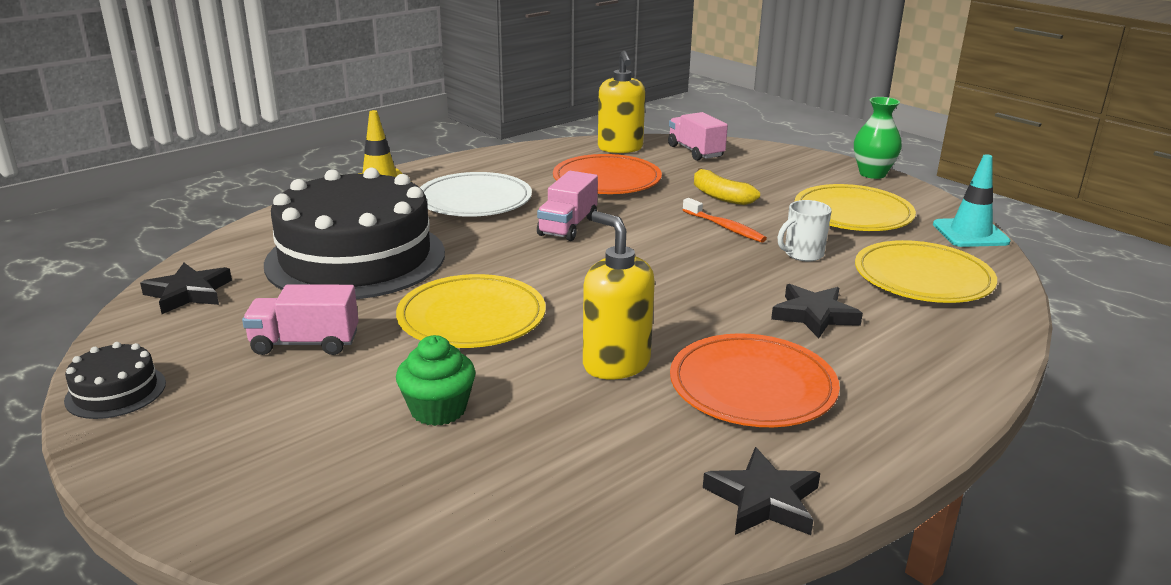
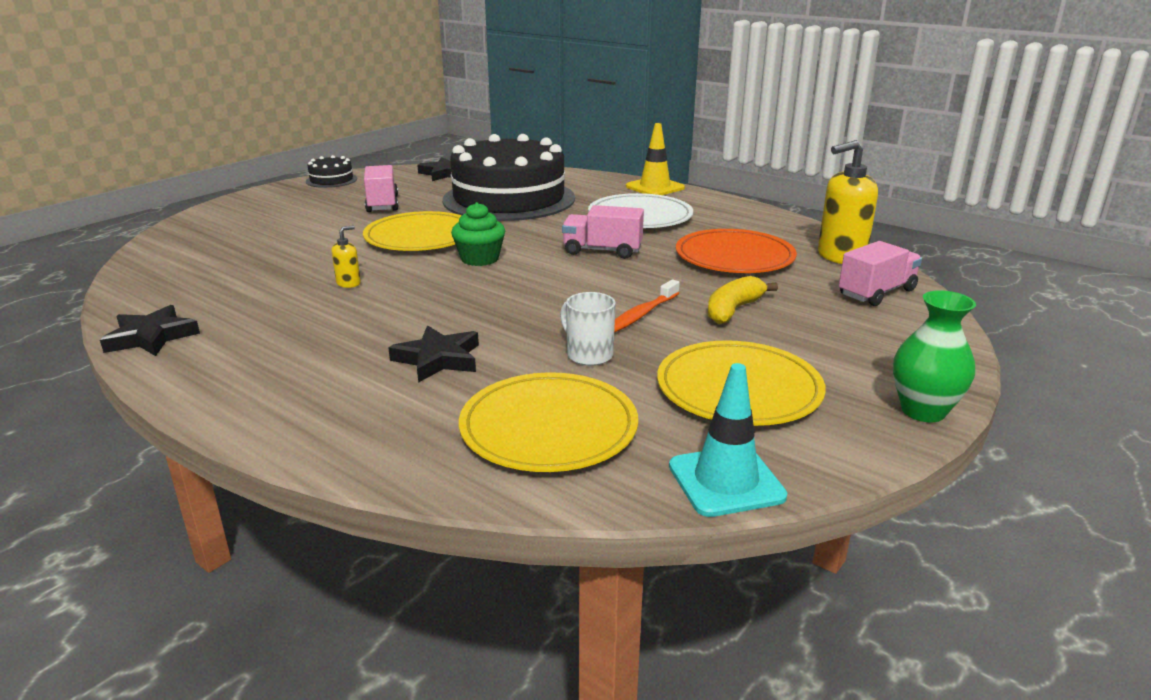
camera: 80 degrees right, 0 degrees up
green cupcake [396,335,475,426] -> green cupcake moved to [451,202,505,266]
yellow soap dispenser [583,211,655,380] -> yellow soap dispenser [332,225,361,288], size x0.47
orange plate [670,333,840,427] -> none

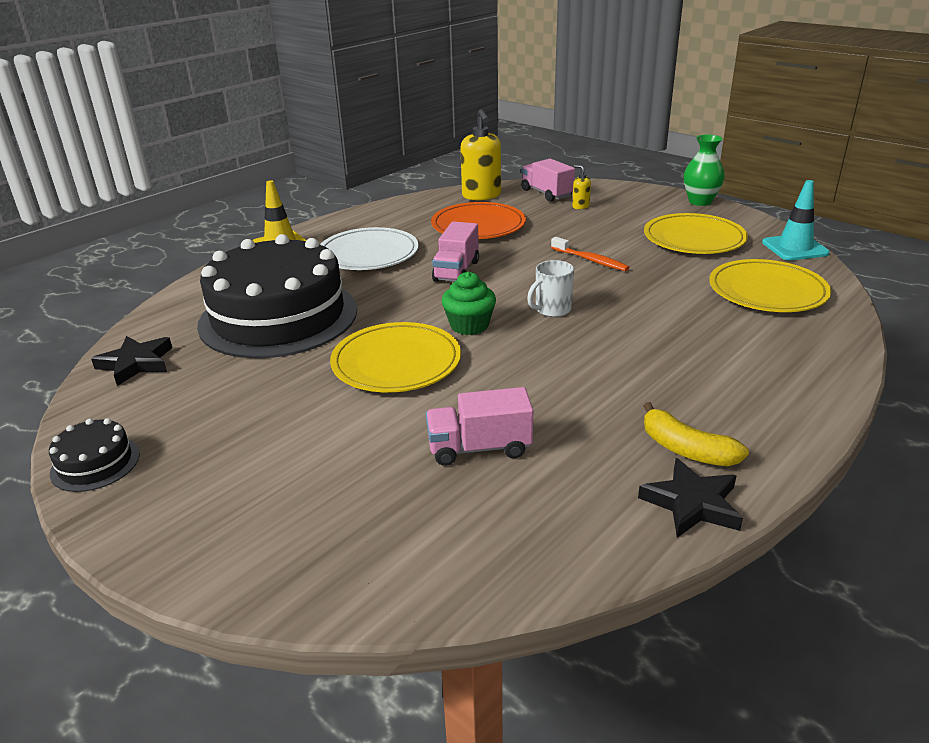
camera: 85 degrees left, 5 degrees up
yellow soap dispenser [332,225,361,288] -> yellow soap dispenser moved to [572,165,591,209]
pink truck [364,165,399,212] -> pink truck moved to [426,387,533,466]
black star [388,326,479,383] -> none
white mug [560,292,616,366] -> white mug moved to [527,260,574,317]
yellow banana [708,276,778,324] -> yellow banana moved to [643,402,749,466]

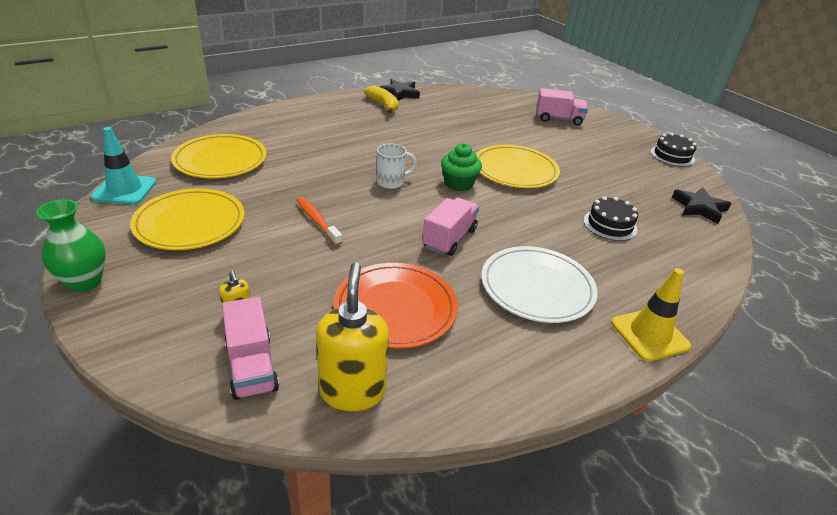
camera: 170 degrees left, 5 degrees up
black cake [197,234,357,358] -> black cake [583,196,638,241], size x0.41
pink truck [426,387,533,466] -> pink truck moved to [536,88,588,126]

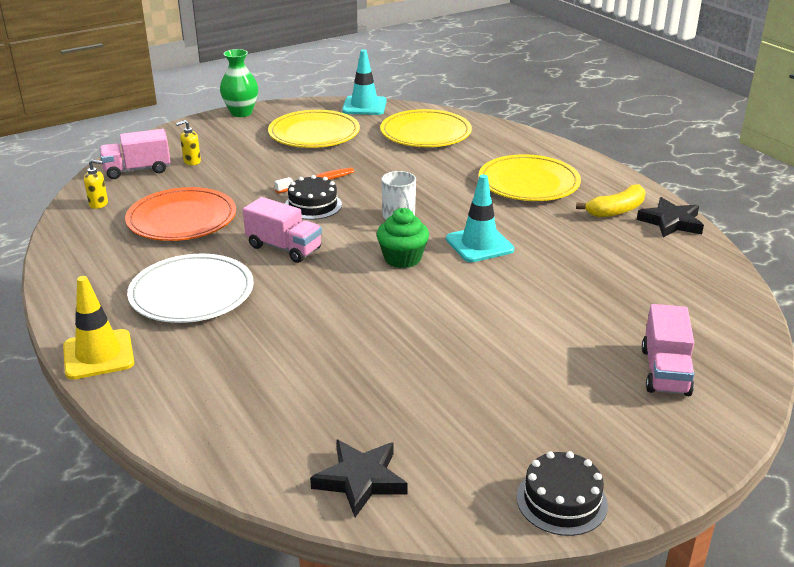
camera: 95 degrees right, 5 degrees down
yellow soap dispenser [316,263,389,411] -> yellow soap dispenser [84,160,108,209], size x0.47
yellow plate [476,145,560,188] -> yellow plate moved to [479,154,581,201]
black cake [583,196,638,241] -> black cake moved to [285,175,342,220]
none -> turquoise traffic cone [446,174,514,262]

